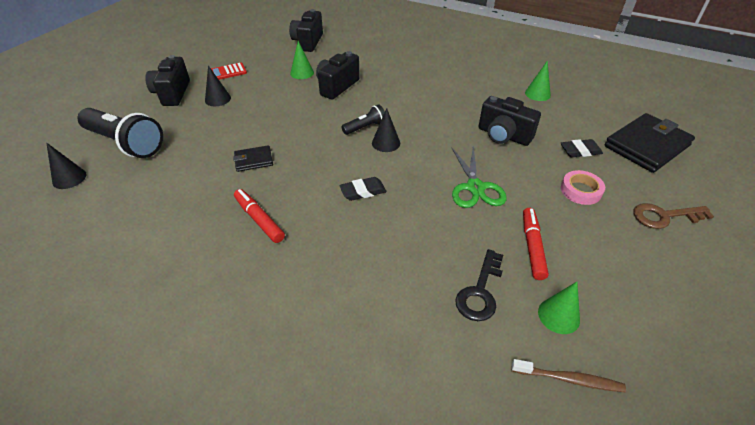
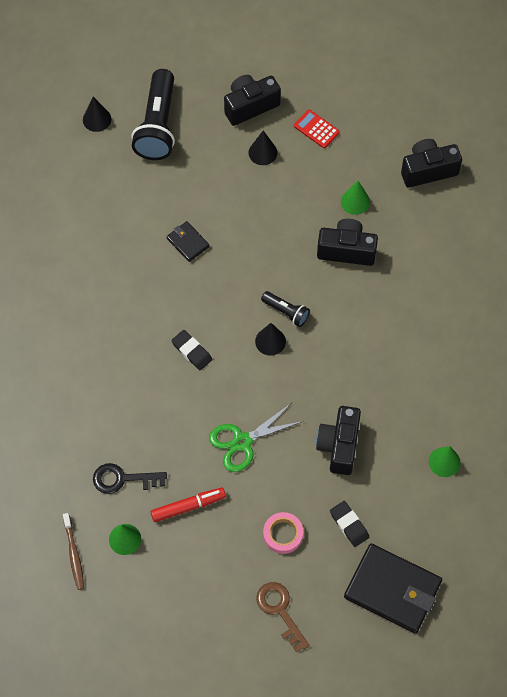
camera: 65 degrees right, 20 degrees up
red marker [234,189,285,243] -> none

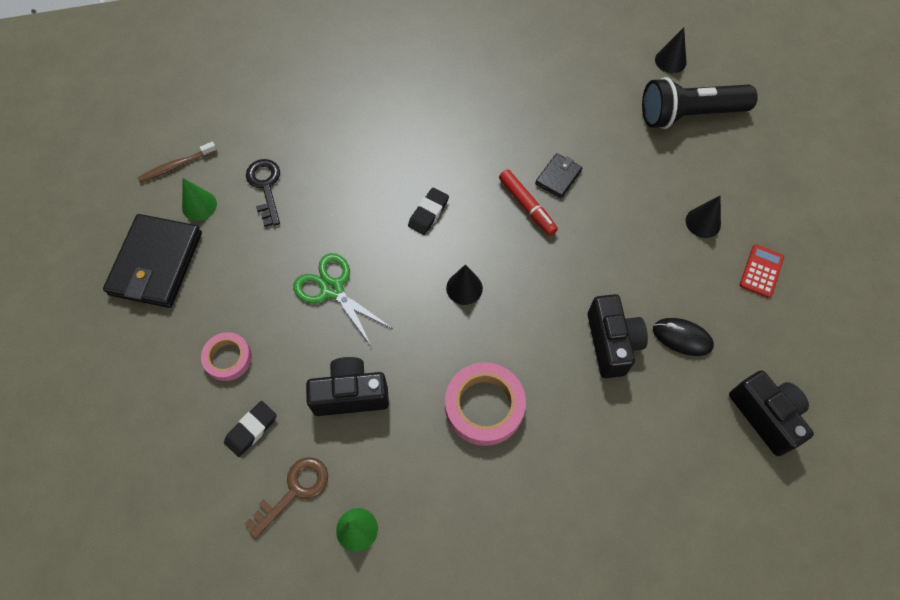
camera: 75 degrees right, 0 degrees up
red marker [151,488,226,522] -> red marker moved to [499,169,558,236]
black camera [224,75,281,126] -> none
brown key [256,582,309,653] -> brown key moved to [245,457,328,539]
black flashlight [261,291,310,327] -> none
green cone [341,181,370,215] -> black mouse [653,318,714,356]
black wallet [344,543,442,633] -> black wallet moved to [103,214,202,308]
none -> pink tape [445,362,526,446]

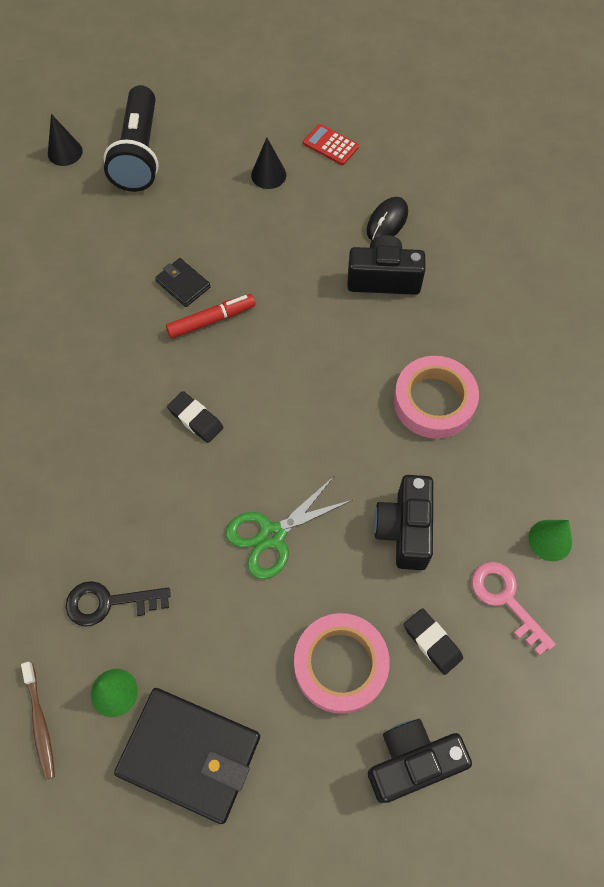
camera: 80 degrees left, 0 degrees up
pink tape [201,332,252,381] -> pink tape [294,613,390,714], size x1.64
brown key [245,457,328,539] -> pink key [472,562,556,655]
black cone [446,264,483,305] -> none
black camera [729,370,814,456] -> black camera moved to [368,719,472,803]

